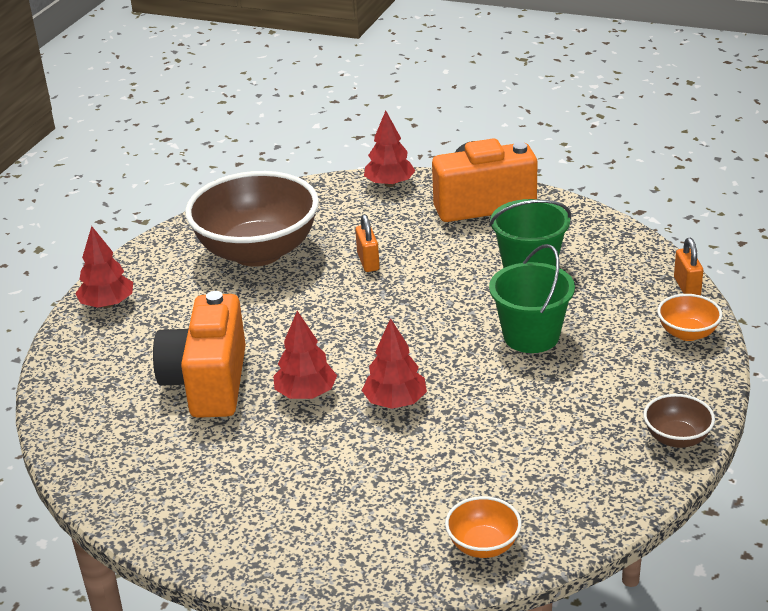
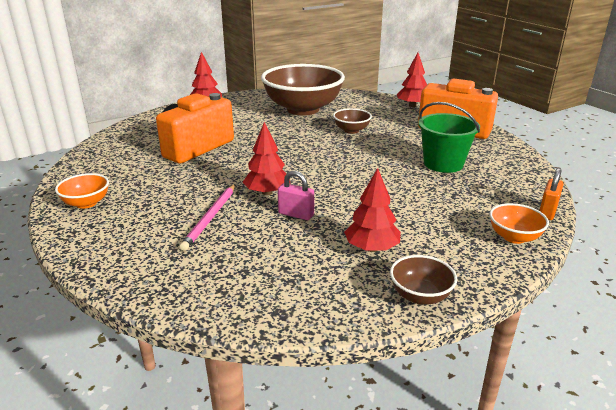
camera: 35 degrees right, 5 degrees down
red tree [273,311,337,399] -> red tree moved to [344,168,401,252]
orange padlock [355,214,380,272] -> brown bowl [333,108,372,134]
orange bowl [445,496,521,558] -> orange bowl moved to [55,173,109,209]
green bucket [489,244,575,353] -> none
none -> pink pencil [179,184,235,251]
none -> pink padlock [278,171,314,220]

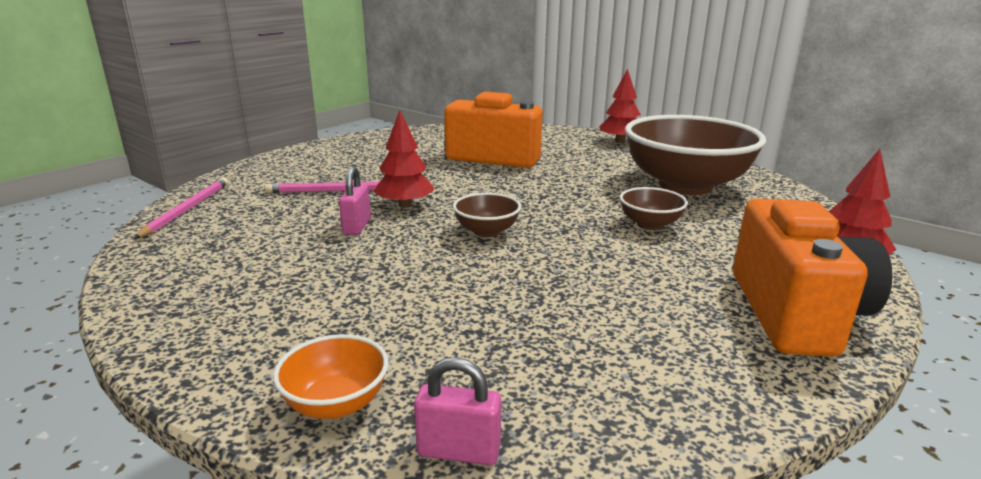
camera: 70 degrees right, 5 degrees down
orange bowl [55,173,109,209] -> none
red tree [344,168,401,252] -> none
brown bowl [390,255,457,305] -> brown bowl moved to [453,193,521,237]
green bucket [418,102,480,173] -> none
orange padlock [539,168,564,220] -> pink padlock [414,357,502,465]
none -> pink pencil [134,177,229,239]

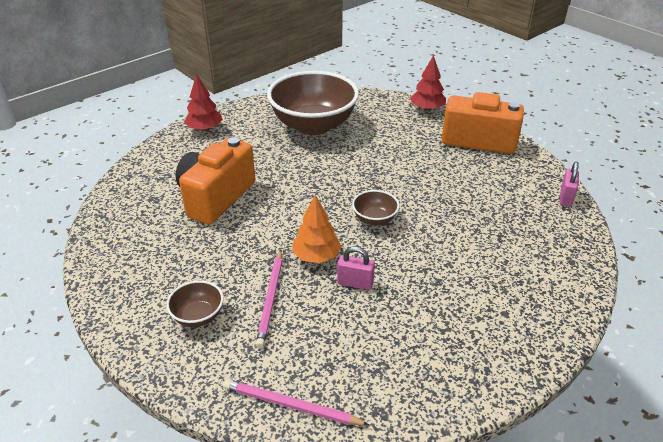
camera: 80 degrees left, 15 degrees up
orange bowl [273,334,388,419] -> none
red tree [373,110,435,208] -> orange tree [292,195,341,263]
pink padlock [414,357,502,465] -> pink padlock moved to [559,162,579,207]
brown bowl [620,187,688,230] -> brown bowl moved to [166,280,224,327]

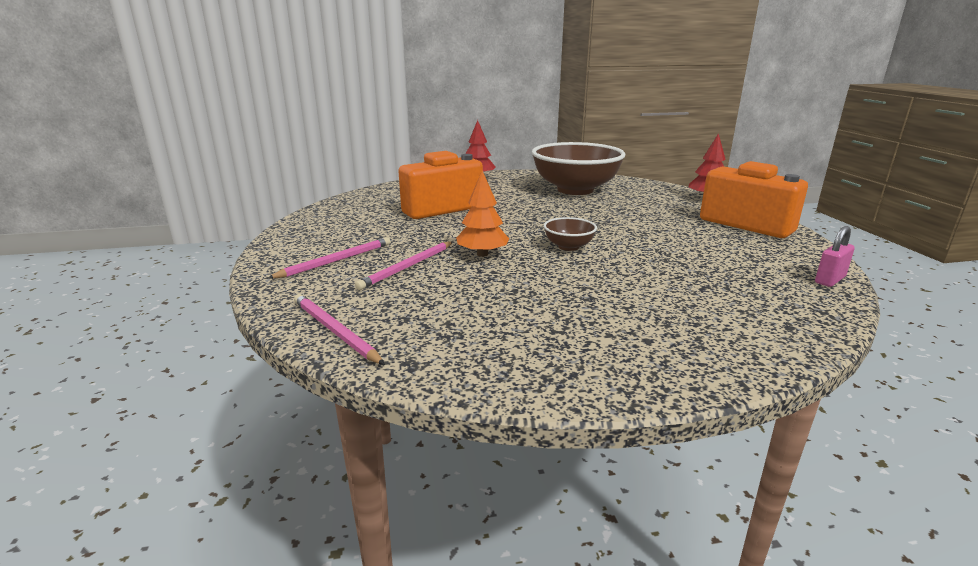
camera: 30 degrees right, 15 degrees down
brown bowl [166,280,224,327] -> pink pencil [267,237,391,279]
pink padlock [337,246,375,290] -> none

